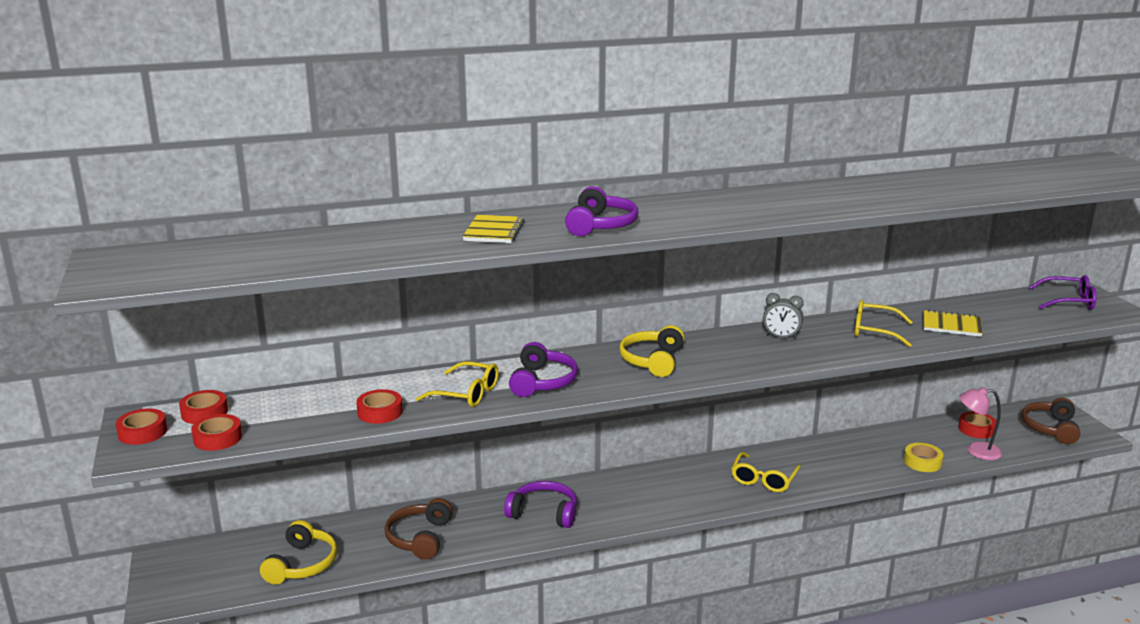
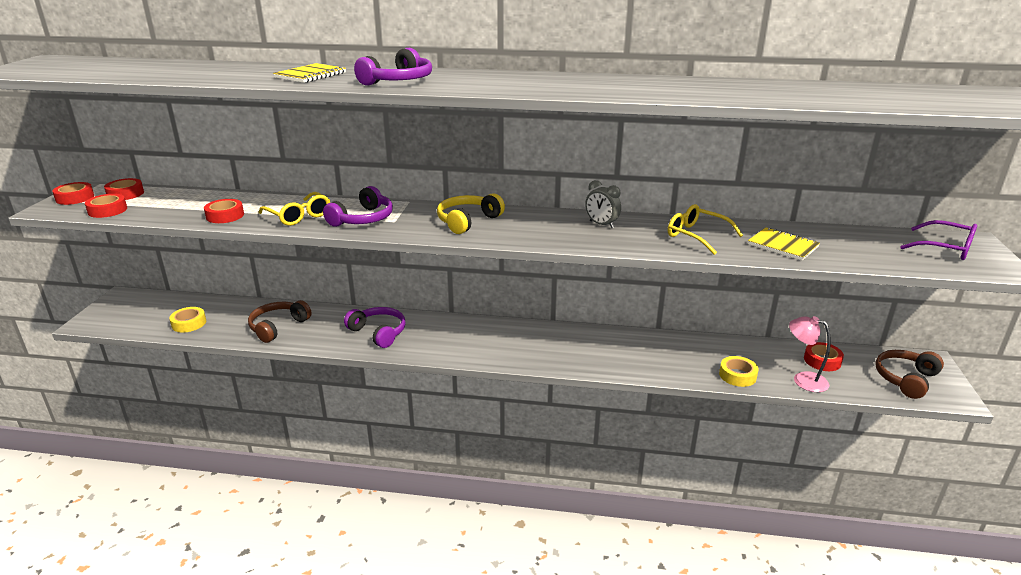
camera: 25 degrees right, 5 degrees up
yellow headphones [260,520,337,585] -> yellow tape [169,307,206,332]
yellow glasses [731,452,801,492] -> none

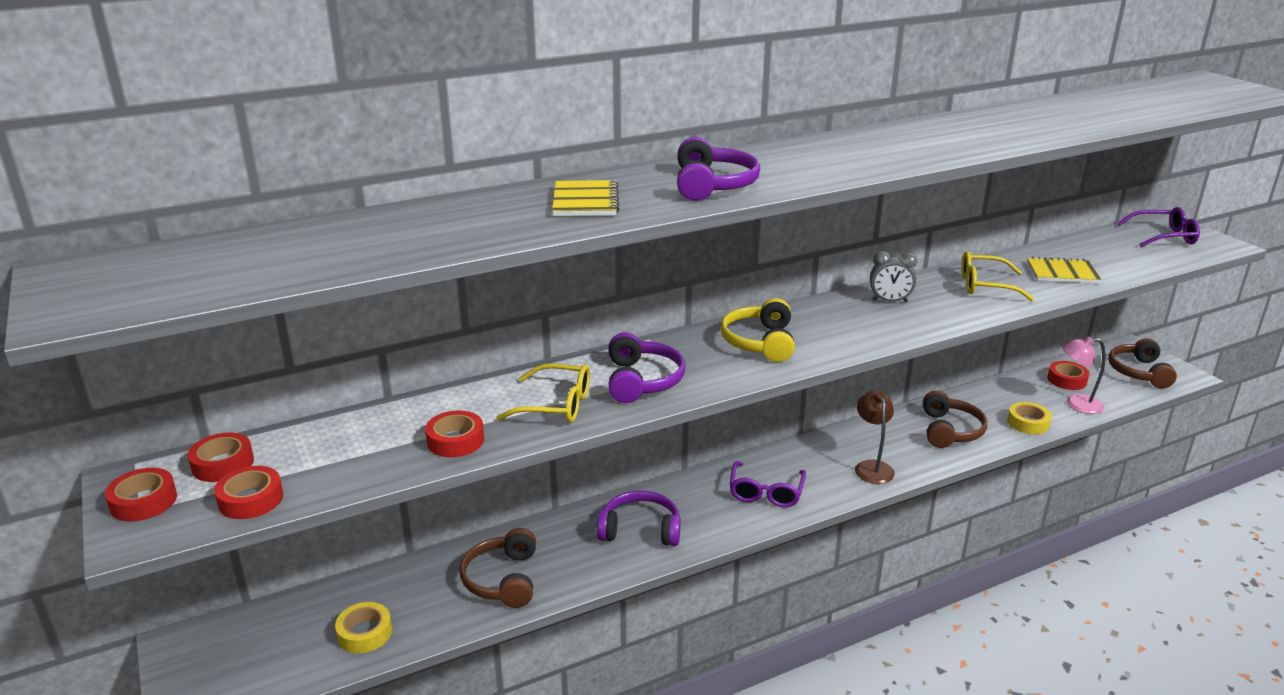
camera: 35 degrees left, 0 degrees up
none -> purple glasses [729,461,806,507]
none -> brown lamp [855,390,895,484]
none -> brown headphones [923,391,987,448]

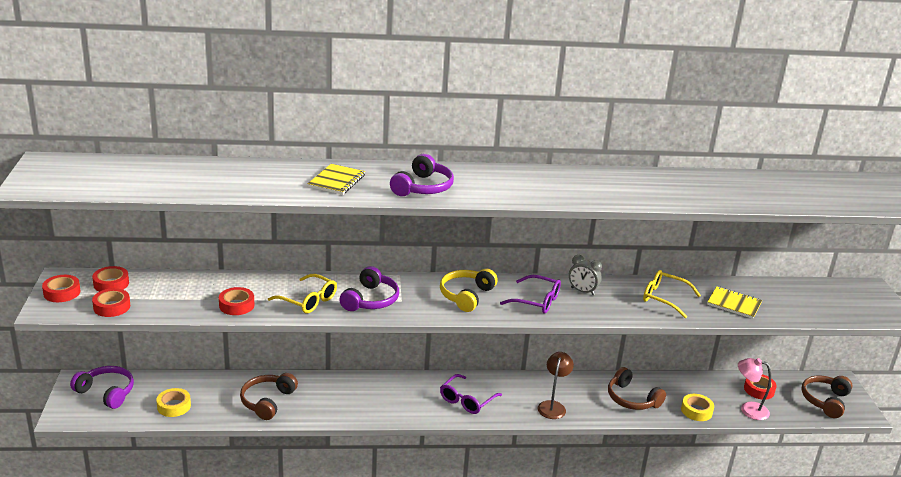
camera: 20 degrees right, 0 degrees up
purple headphones [597,491,681,546] -> purple headphones moved to [70,366,134,409]
brown headphones [923,391,987,448] -> brown headphones turned 105 degrees clockwise [608,367,666,410]
purple glasses [1117,207,1200,247] -> purple glasses moved to [500,275,561,314]

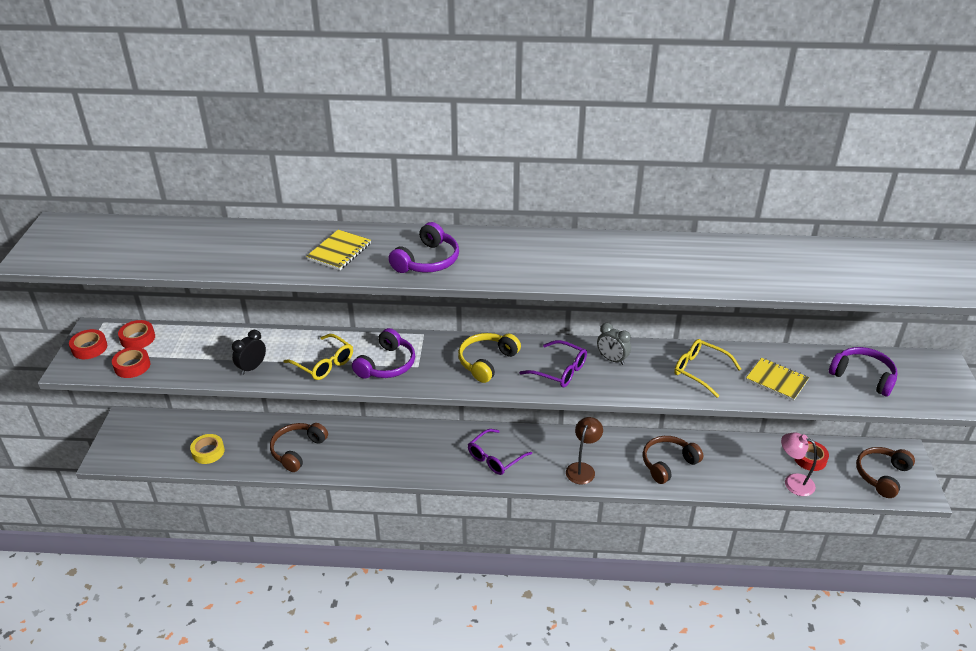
camera: 10 degrees right, 10 degrees up
purple headphones [70,366,134,409] -> purple headphones moved to [829,347,898,397]
red tape [219,287,254,315] -> black clock [232,330,266,375]
brown headphones [608,367,666,410] -> brown headphones turned 90 degrees clockwise [643,436,703,484]
yellow tape [681,394,714,421] -> none

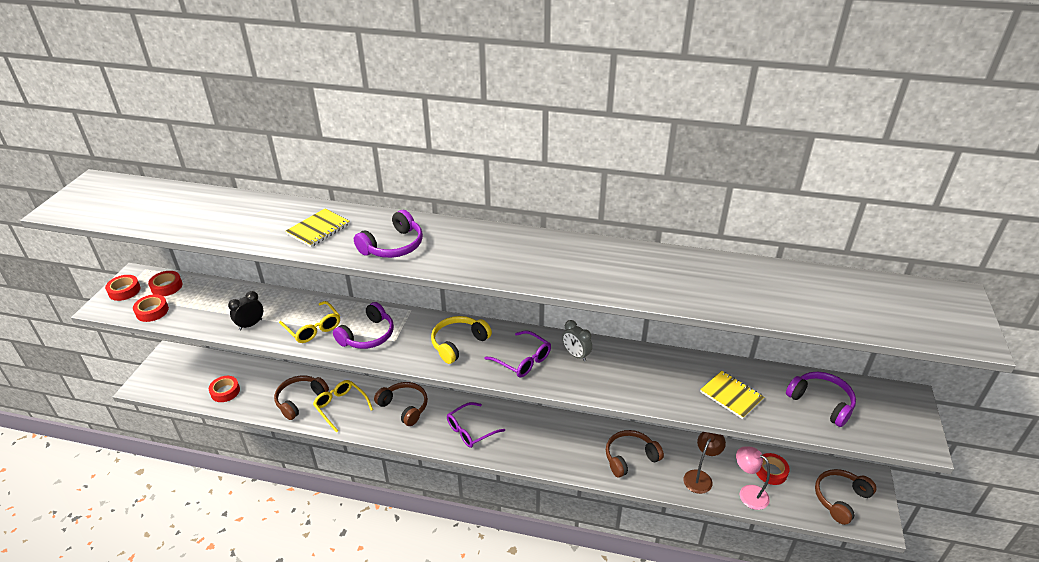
camera: 10 degrees right, 0 degrees up
yellow tape [190,434,225,464] -> red tape [209,376,240,402]
brown lamp [566,417,603,484] -> brown lamp moved to [684,432,726,494]
yellow glasses [674,339,741,398] -> yellow glasses moved to [313,380,373,433]
none -> brown headphones [374,382,428,426]

